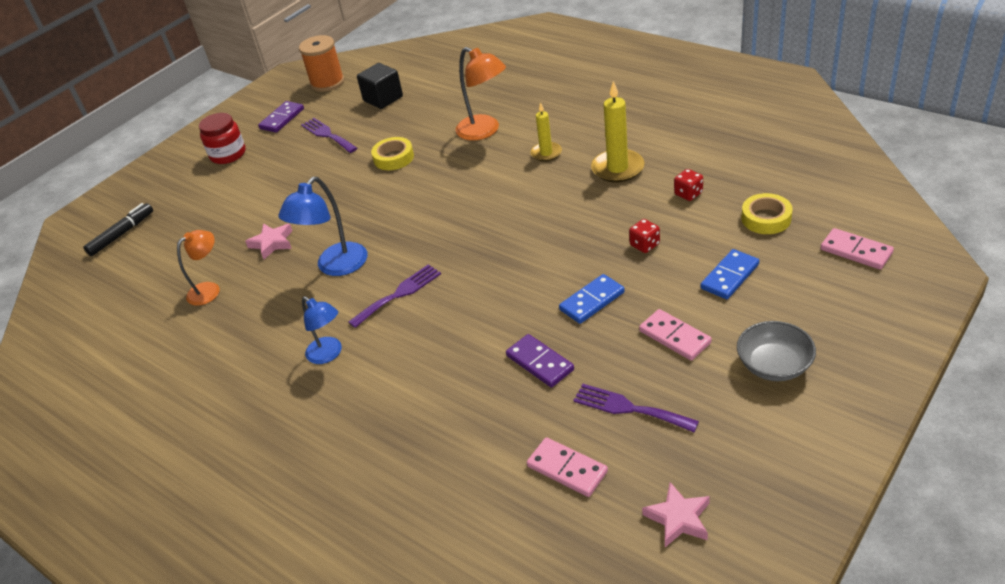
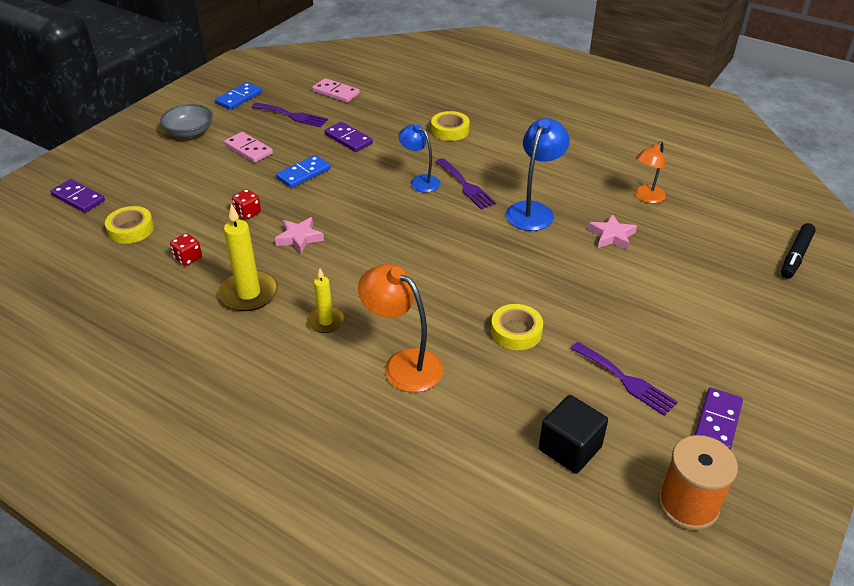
camera: 170 degrees right, 0 degrees up
red jar [199,113,246,164] -> none
blue lamp [302,296,342,364] -> blue lamp moved to [398,124,441,193]
purple fork [348,264,441,328] -> purple fork turned 75 degrees counterclockwise [436,158,496,210]
pink star [642,482,710,547] -> pink star moved to [275,217,324,254]
blue domino [700,249,759,299] -> blue domino moved to [215,82,262,110]
pink domino [821,228,894,270] -> purple domino [50,179,105,213]
none -> yellow tape [431,111,470,141]

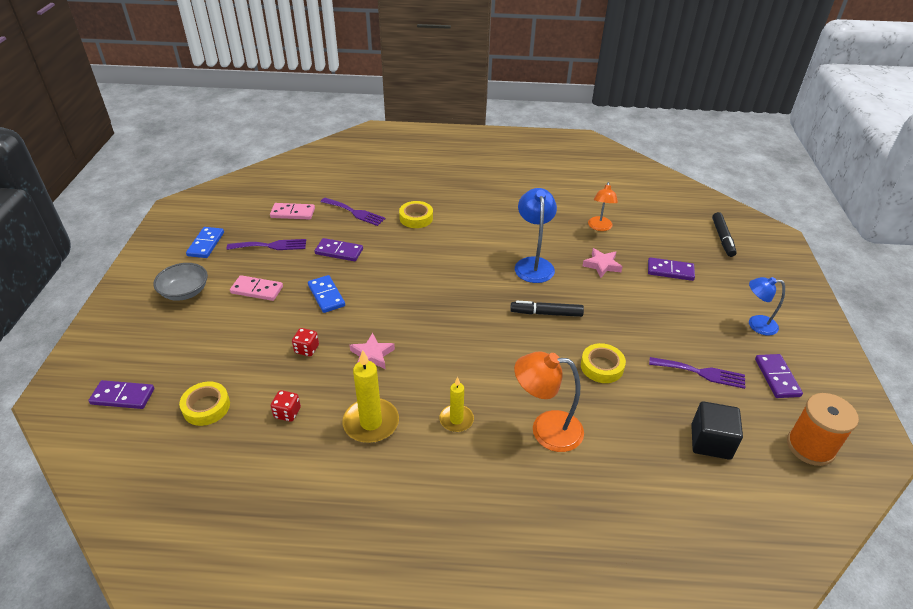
camera: 30 degrees left, 0 degrees up
blue domino [276,155,331,188] -> blue domino turned 45 degrees counterclockwise [308,275,345,313]
blue lamp [398,124,441,193] -> blue lamp moved to [749,277,785,336]
purple fork [436,158,496,210] -> purple fork moved to [321,198,386,226]
none -> black marker [510,301,584,317]
none -> purple domino [648,257,695,281]

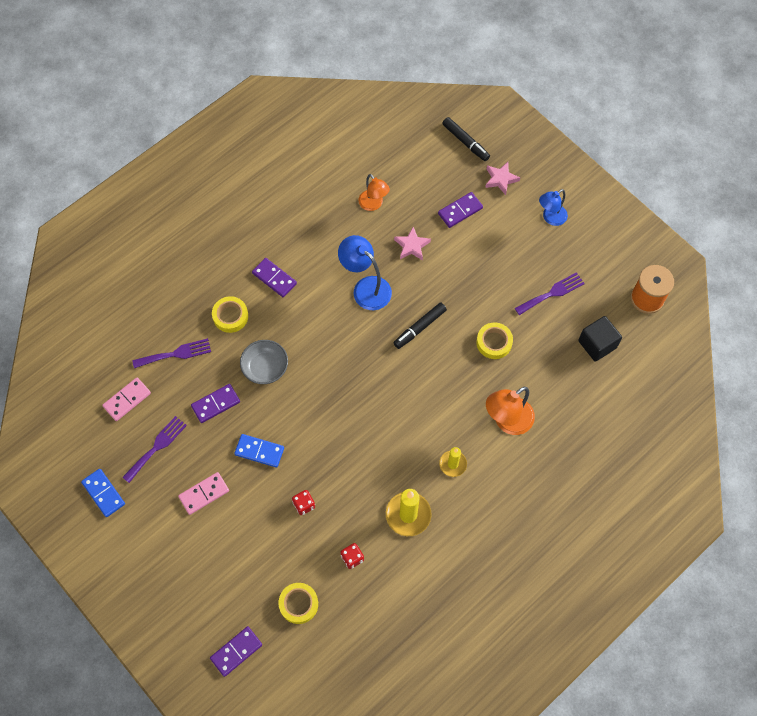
camera: 45 degrees left, 25 degrees up
grey bowl [153,263,208,301] -> grey bowl moved to [240,340,288,384]
pink star [350,333,395,369] -> pink star moved to [485,162,520,195]
purple domino [755,354,803,398] -> purple domino moved to [252,258,297,297]

